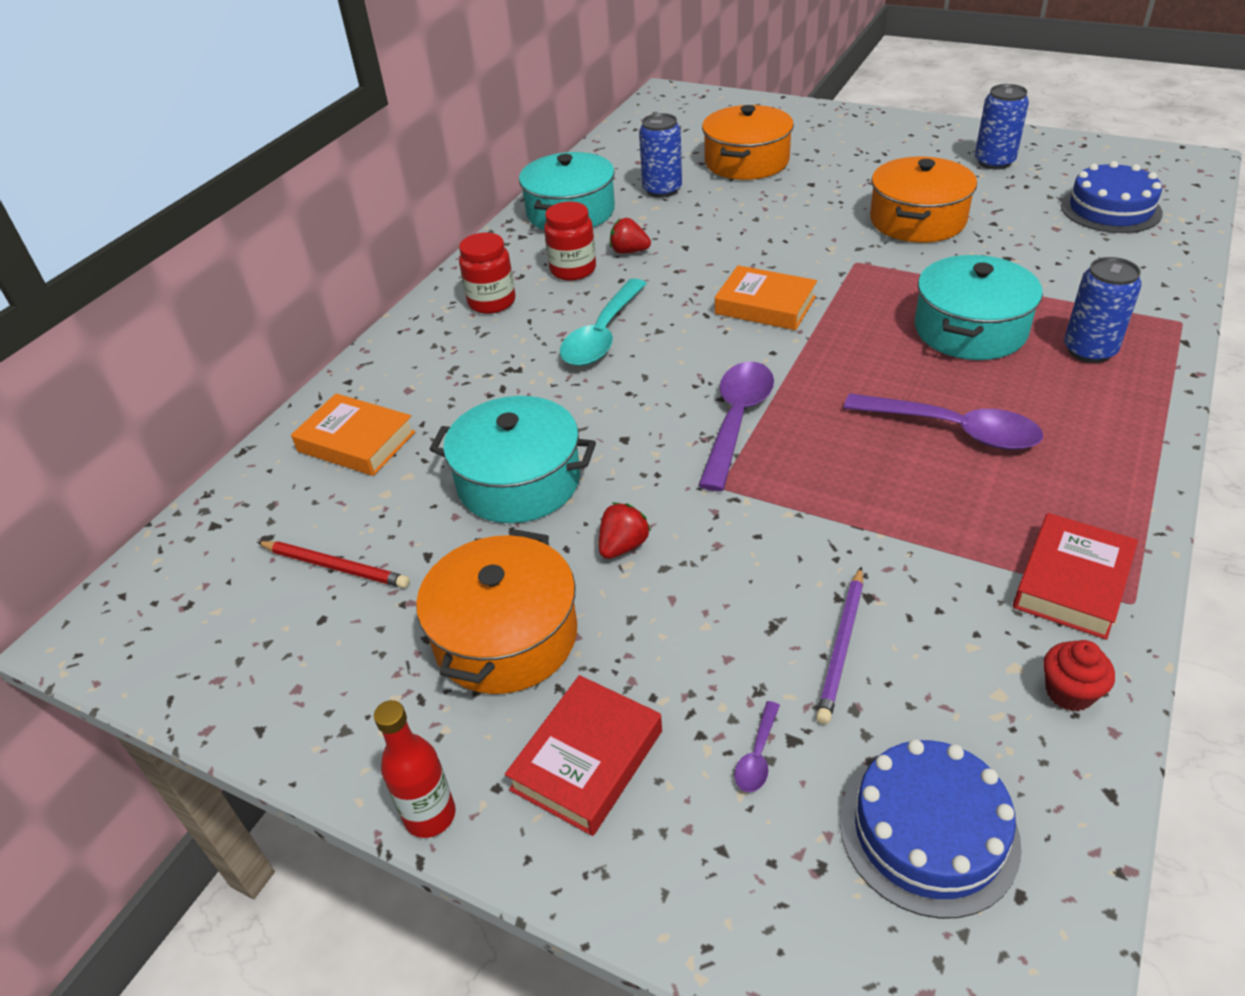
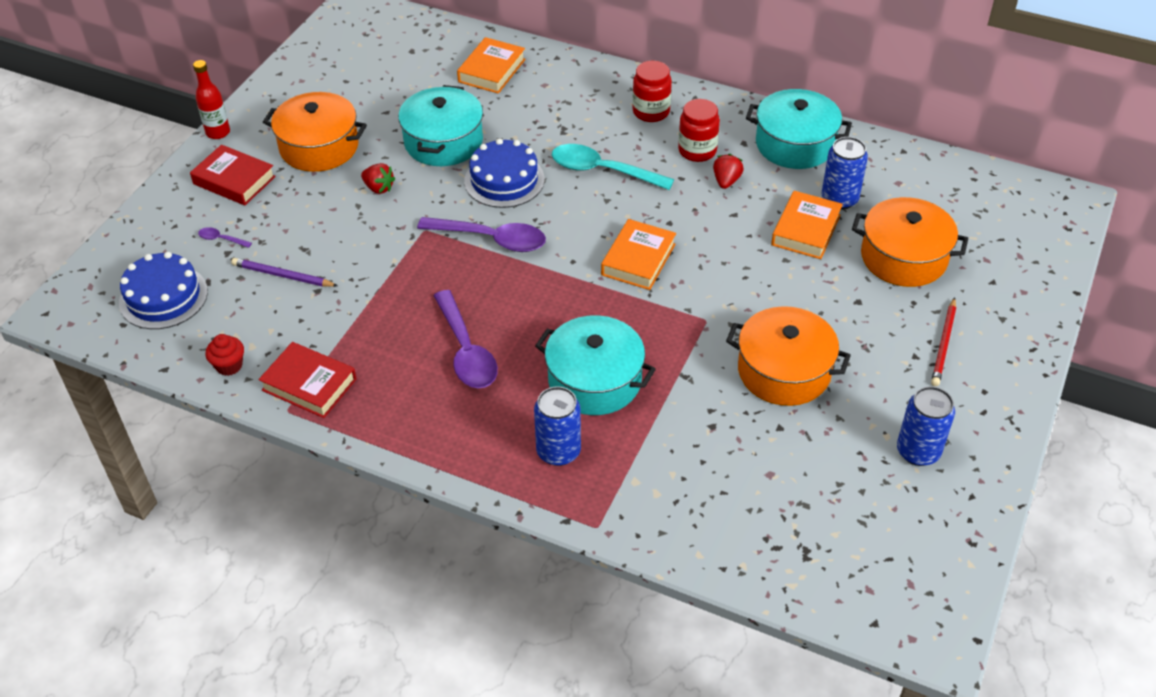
camera: 85 degrees right, 5 degrees up
red pencil [257,541,410,588] -> red pencil moved to [931,297,956,386]
purple spoon [844,393,1043,450] -> purple spoon turned 45 degrees counterclockwise [433,290,498,388]
blue cake [1061,161,1163,233] -> blue cake moved to [464,138,545,208]
none -> orange book [771,191,843,259]

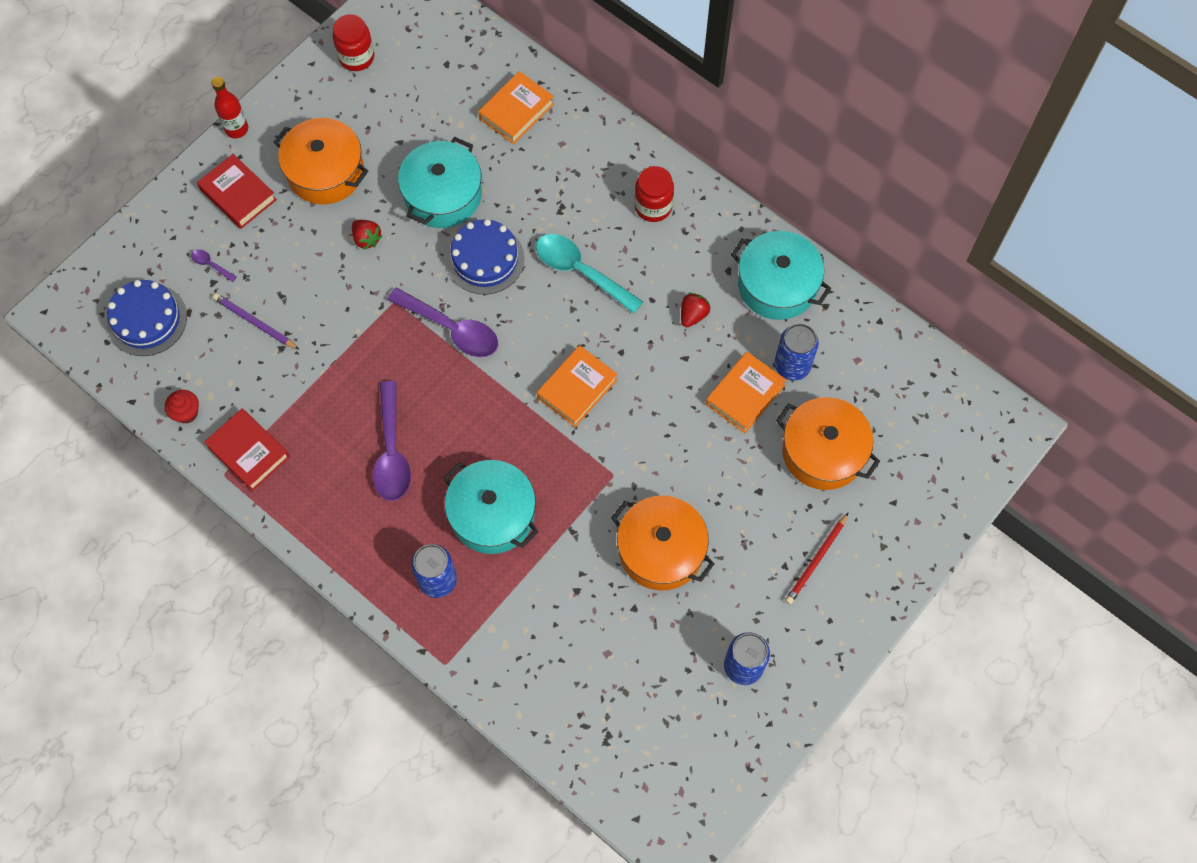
camera: 15 degrees right, 20 degrees up
red jar [678,99,720,162] -> red jar moved to [333,14,374,71]

